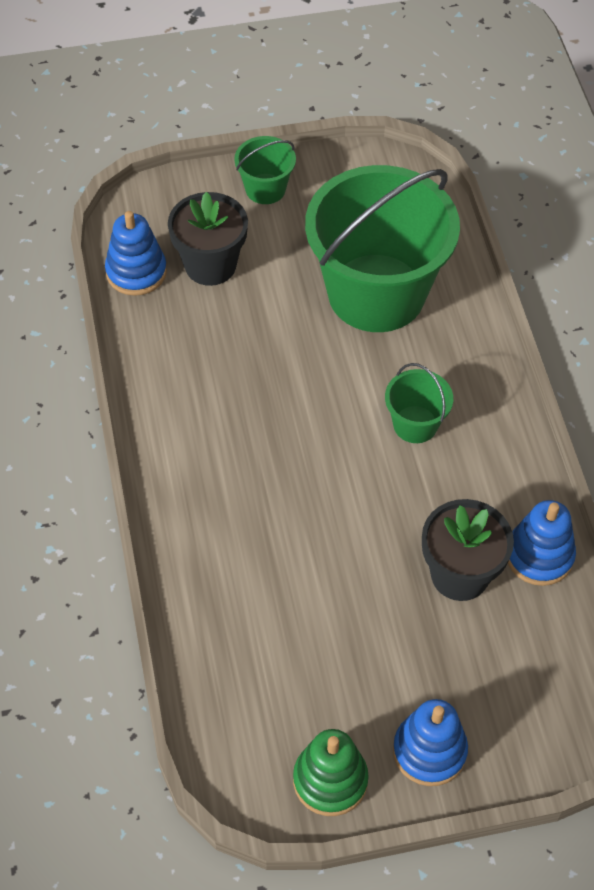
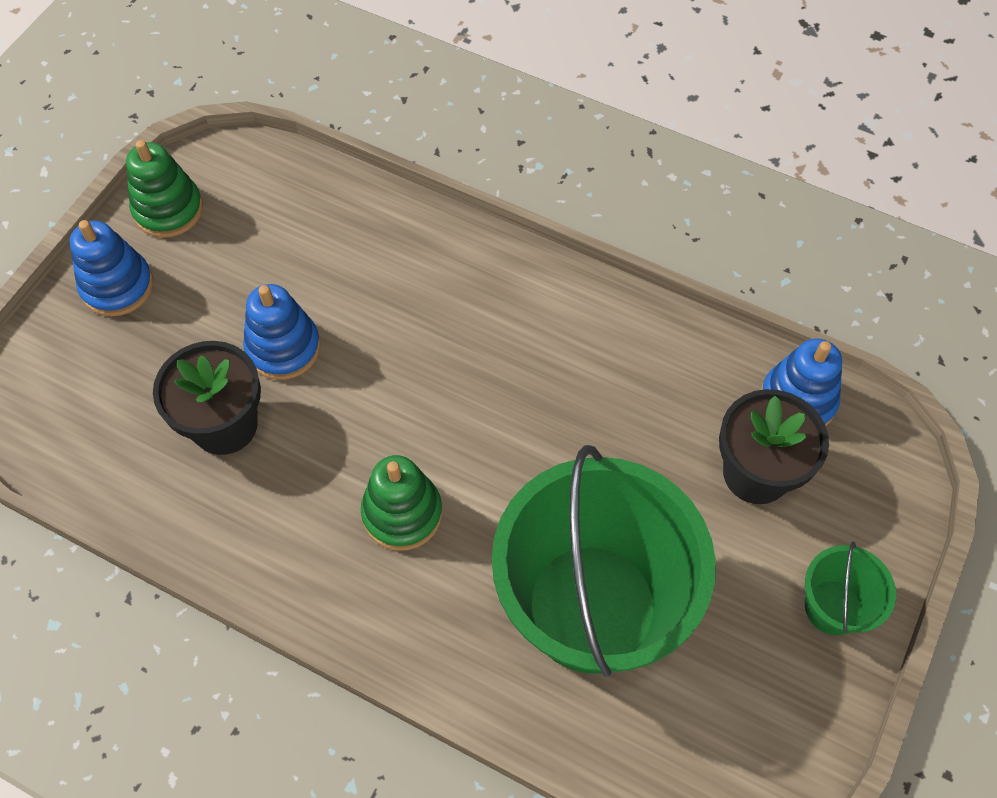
camera: 130 degrees right, 5 degrees up
green bucket [385,363,453,443] -> green stacking toy [361,455,442,551]
blue stacking toy [508,500,576,586] -> blue stacking toy moved to [243,284,321,380]

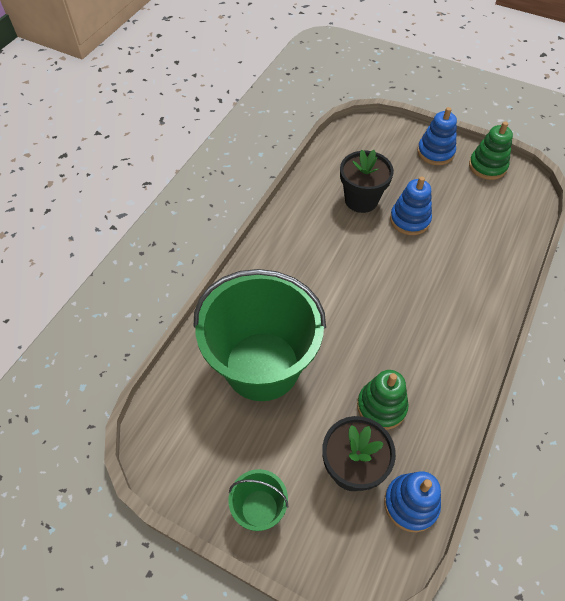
camera: 90 degrees right, 5 degrees down
green stacking toy [361,455,442,551] -> green stacking toy moved to [357,370,409,430]

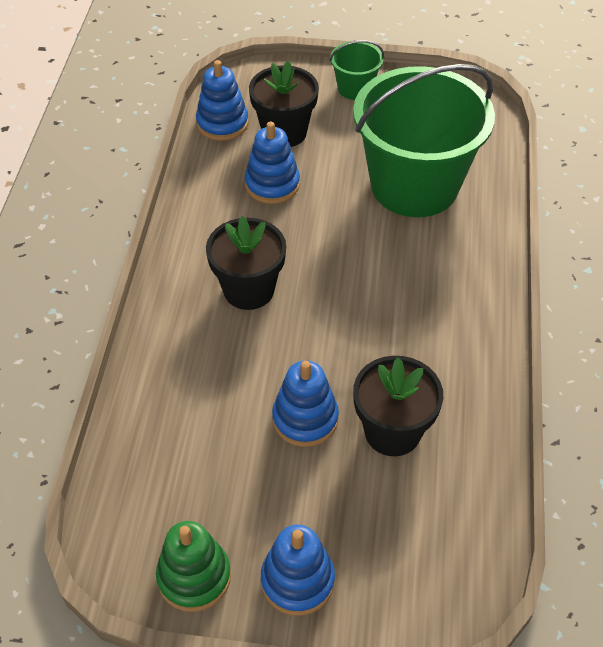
camera: 160 degrees right, 5 degrees down
green stacking toy [357,370,409,430] -> blue stacking toy [245,122,300,204]
none -> black flower pot [206,216,286,310]

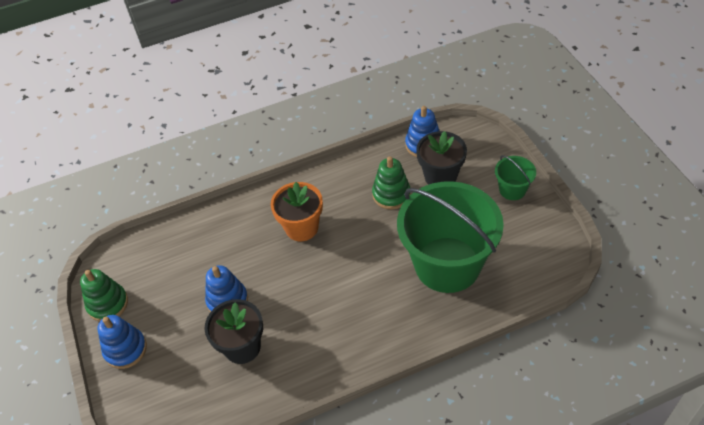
camera: 65 degrees right, 0 degrees up
black flower pot [206,216,286,310] -> orange flower pot [271,182,323,241]
blue stacking toy [245,122,300,204] -> green stacking toy [372,156,411,210]

